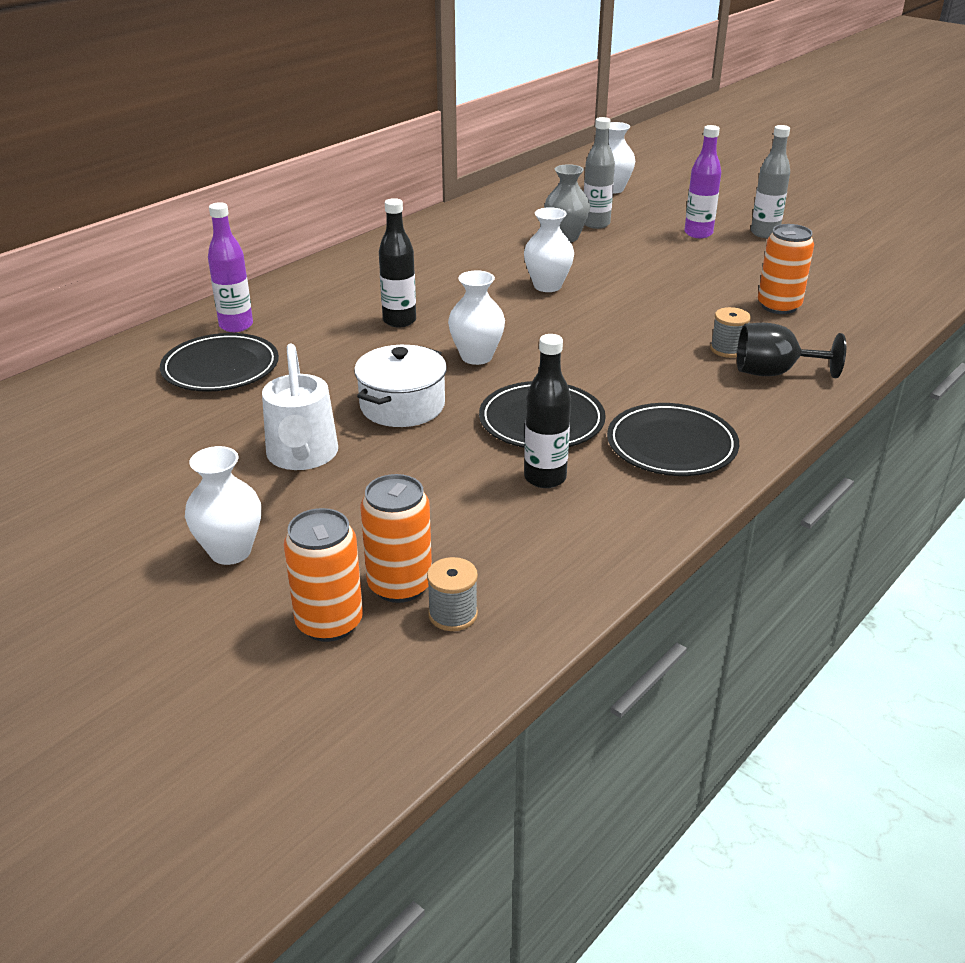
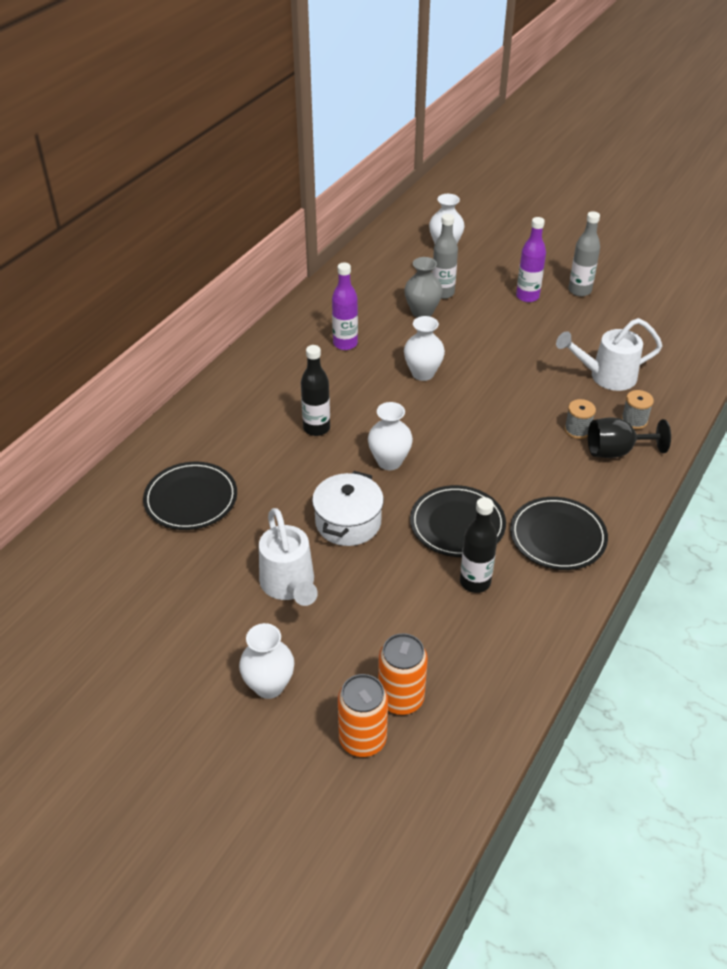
camera: 10 degrees left, 10 degrees up
purple bottle [208,202,253,332] -> purple bottle moved to [332,263,358,350]
grey spool [427,557,478,631] -> grey spool moved to [621,390,654,429]
orange can [758,224,814,314] -> white watering can [556,318,662,391]

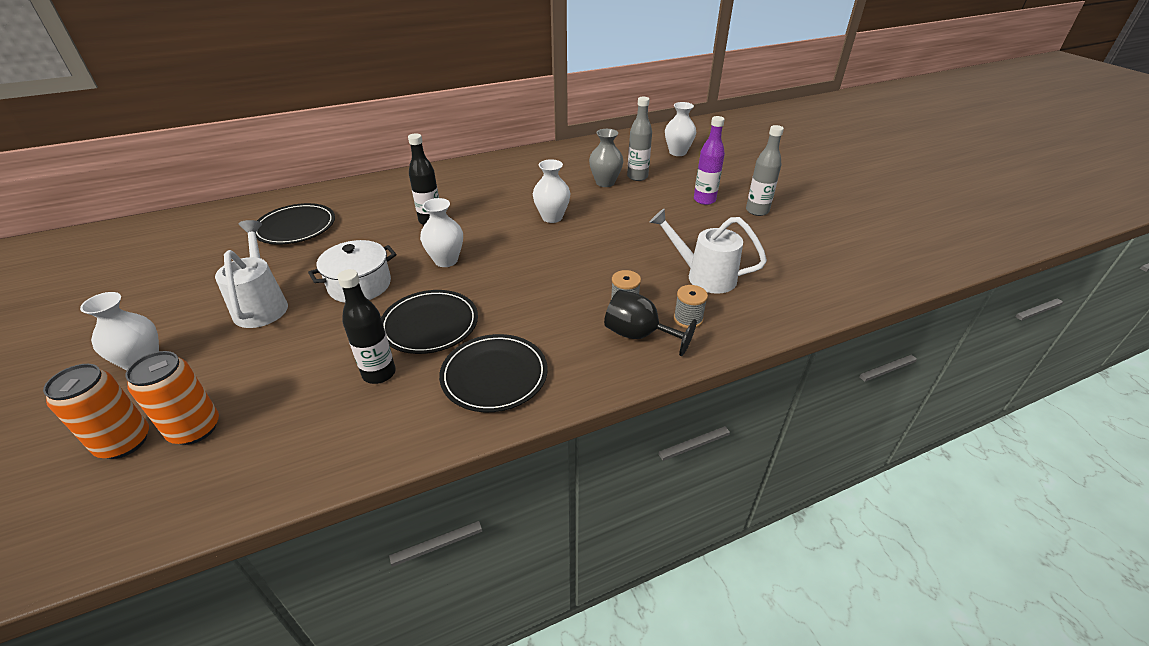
camera: 35 degrees right, 5 degrees down
white watering can [259,508,318,606] -> white watering can turned 150 degrees clockwise [215,220,288,328]
purple bottle [332,263,358,350] -> none

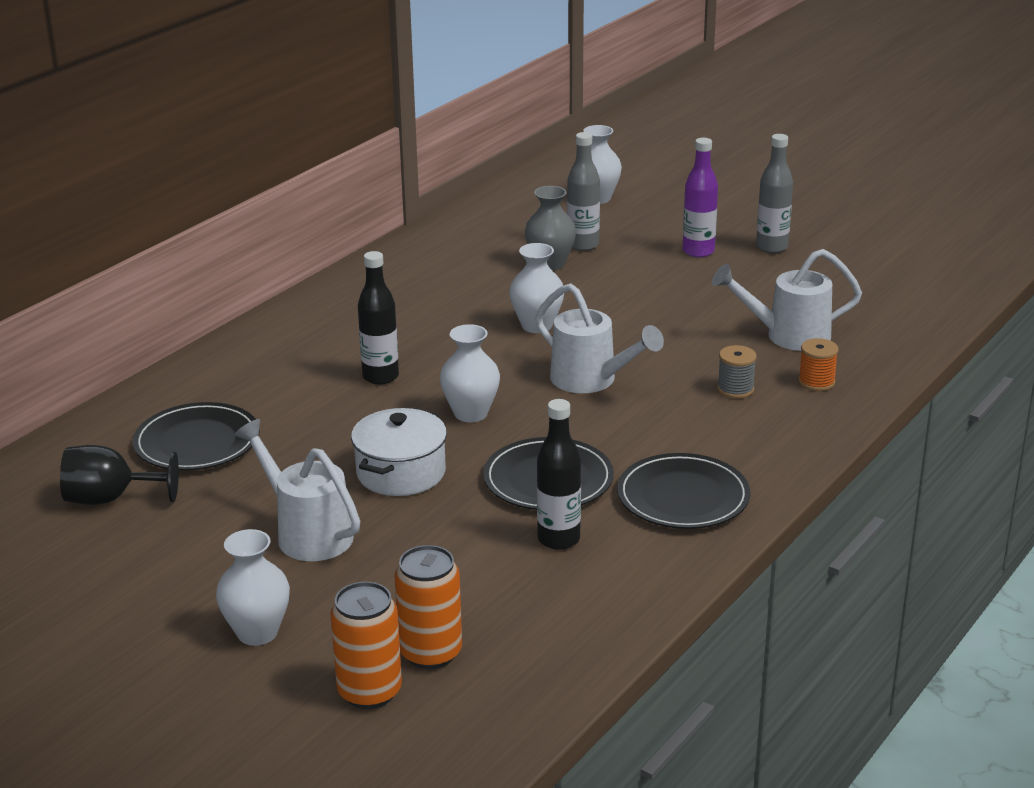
camera: 30 degrees left, 10 degrees down
black goblet [604,290,697,356] -> black goblet moved to [60,445,179,505]
grey spool [674,285,708,328] -> orange spool [798,338,839,391]
none -> white watering can [535,283,664,393]

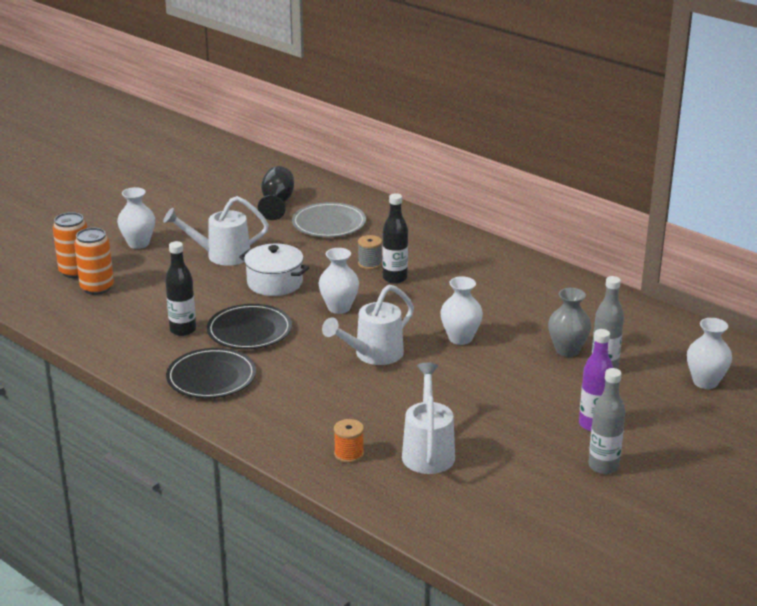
camera: 95 degrees right, 0 degrees up
black plate [133,402,260,470] -> grey plate [292,202,366,237]
white watering can [234,419,360,561] -> white watering can turned 150 degrees counterclockwise [163,196,269,266]
grey spool [717,345,757,399] -> grey spool moved to [358,235,382,270]

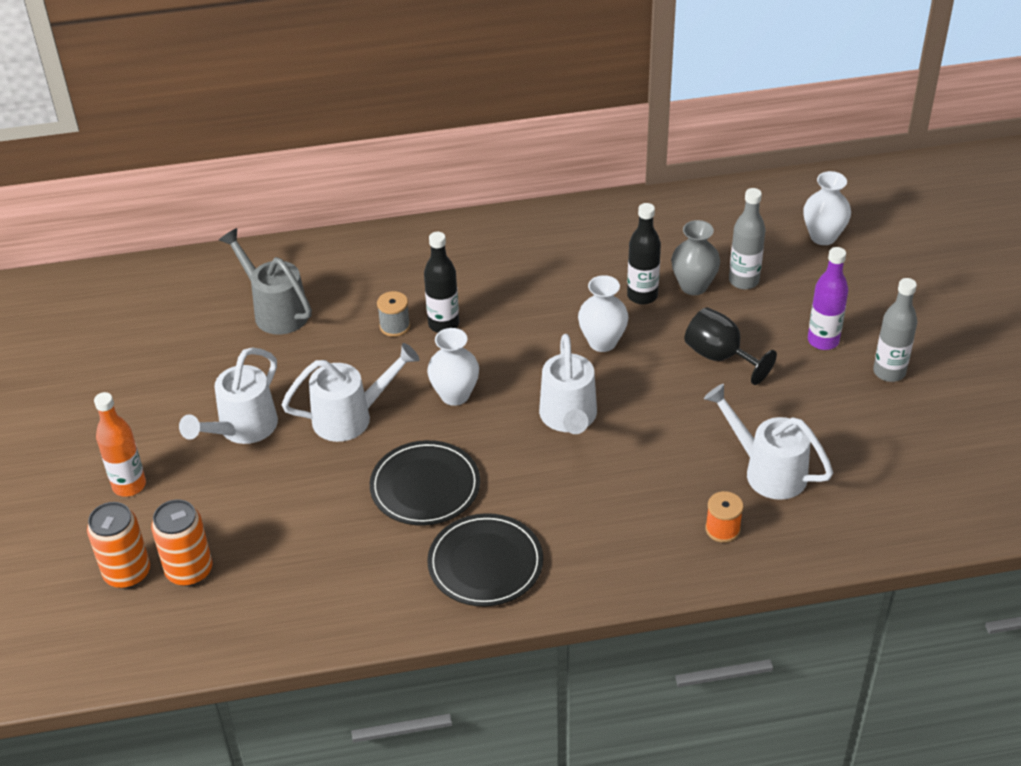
camera: 50 degrees left, 15 degrees up
white vase [117,187,155,249] -> orange bottle [94,392,146,497]
black bottle [165,241,196,336] -> black bottle moved to [627,203,661,304]
white pot [239,244,309,296] -> white watering can [281,343,419,442]
black goblet [258,166,294,220] -> black goblet moved to [684,307,777,385]
grey plate [292,202,366,237] -> grey watering can [219,228,312,335]

